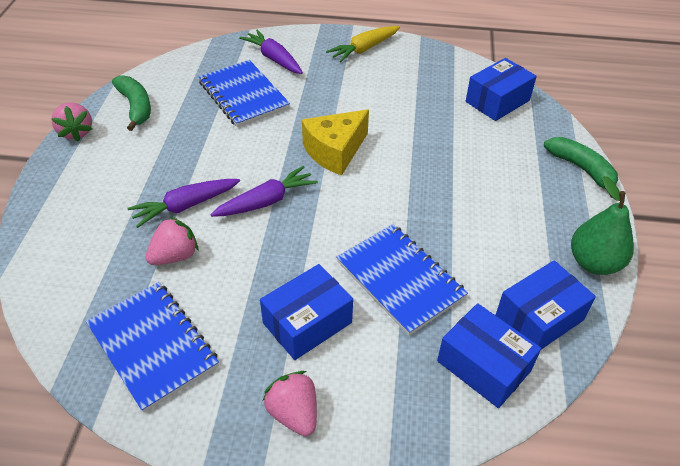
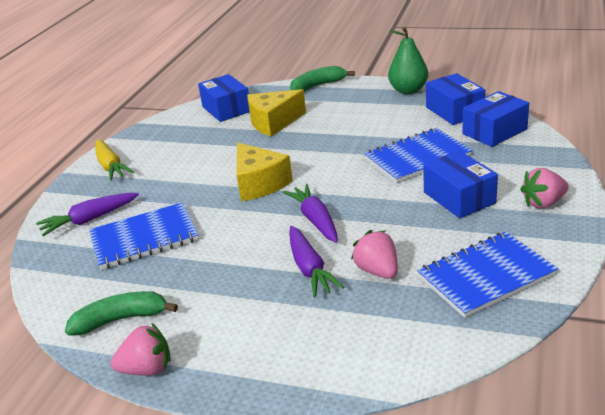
camera: 75 degrees left, 15 degrees down
none -> yellow cheese [247,89,306,137]

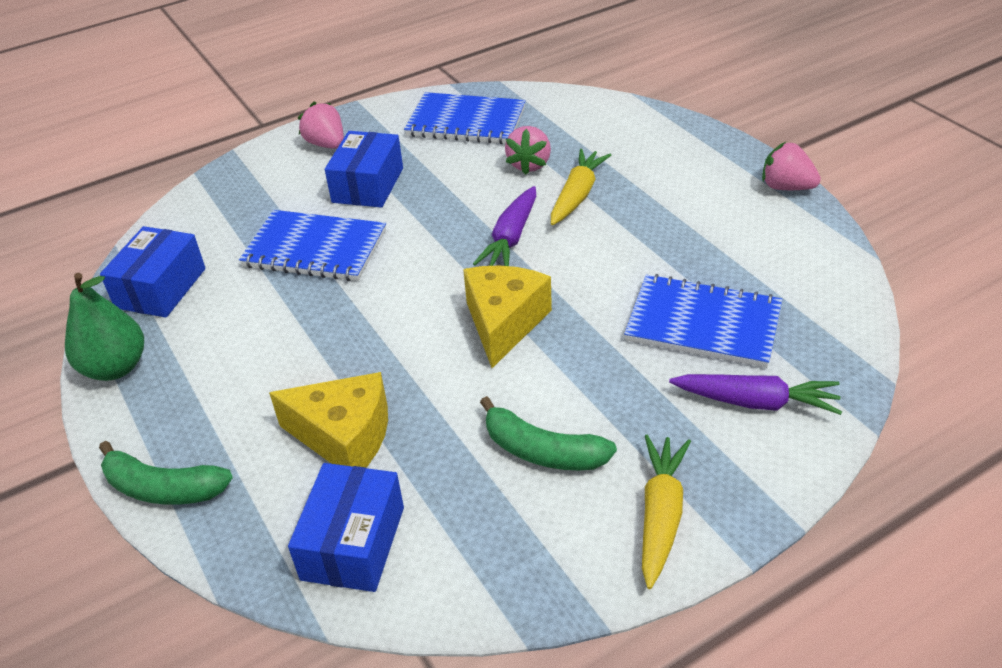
camera: 140 degrees left, 10 degrees up
green banana [65,291,178,336] -> green banana moved to [480,396,617,470]
purple carrot [289,226,344,298] -> yellow carrot [551,149,611,225]
blue box [462,91,529,147] -> none
pink strawberry [520,168,569,208] -> pink strawberry turned 150 degrees counterclockwise [298,102,344,148]

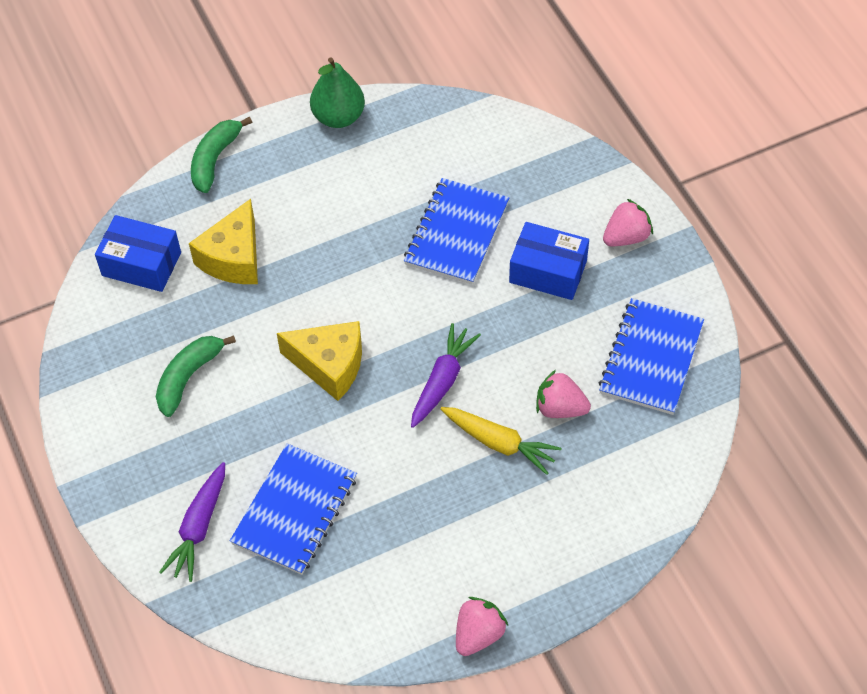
camera: 95 degrees right, 15 degrees up
blue box [100,226,206,318] -> none
purple carrot [473,186,536,266] -> purple carrot turned 90 degrees clockwise [411,323,481,428]
yellow carrot [642,435,691,589] -> none

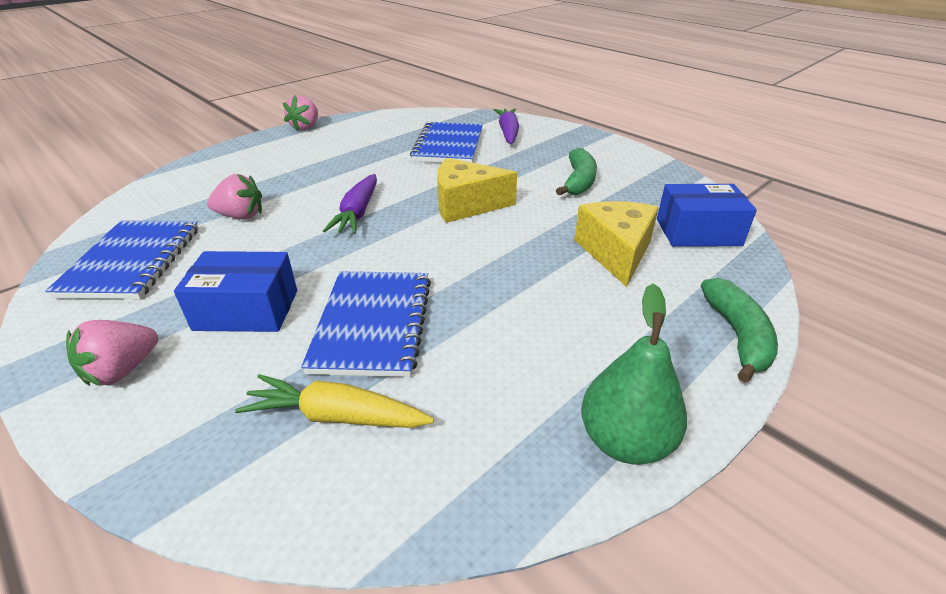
camera: 160 degrees right, 20 degrees down
yellow carrot [440,407,562,475] -> yellow carrot moved to [235,374,434,428]

